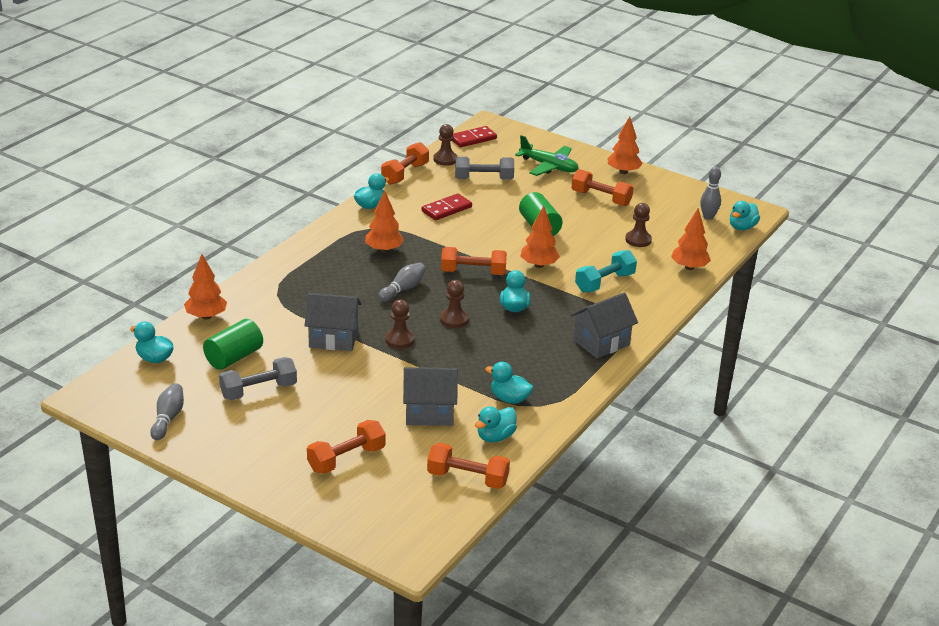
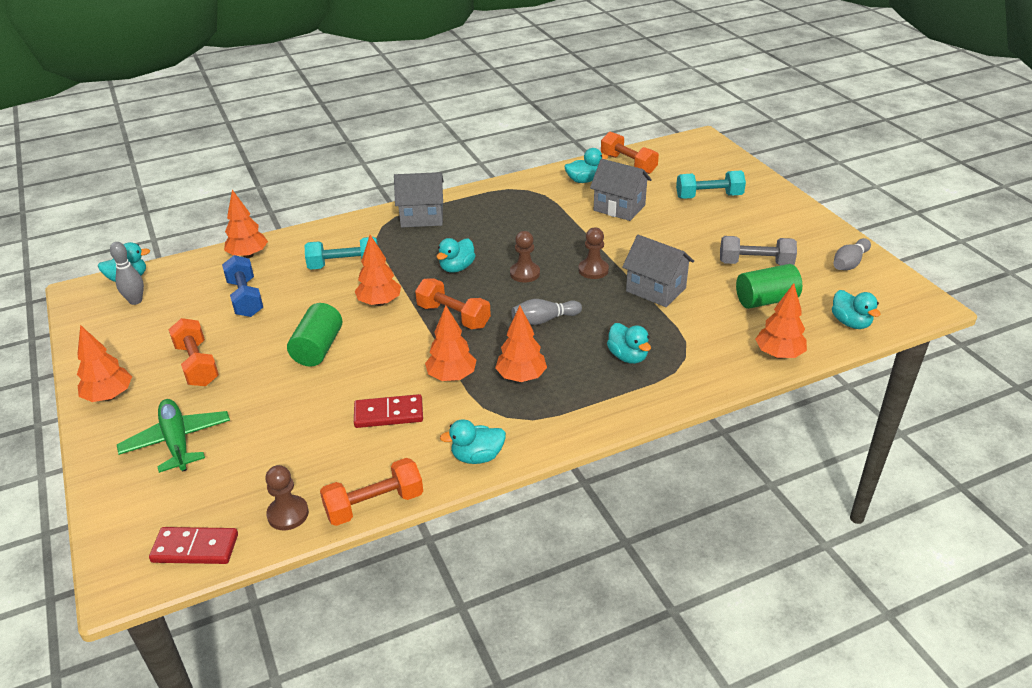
camera: 145 degrees left, 5 degrees up
orange dumbbell [307,420,386,474] -> turquoise dumbbell [676,170,746,199]
grey dumbbell [455,157,514,180] -> none
turquoise duck [485,362,533,404] -> turquoise duck moved to [607,323,651,364]
brown pawn [625,203,652,247] -> blue dumbbell [222,255,263,317]
none -> orange tree [425,305,476,381]

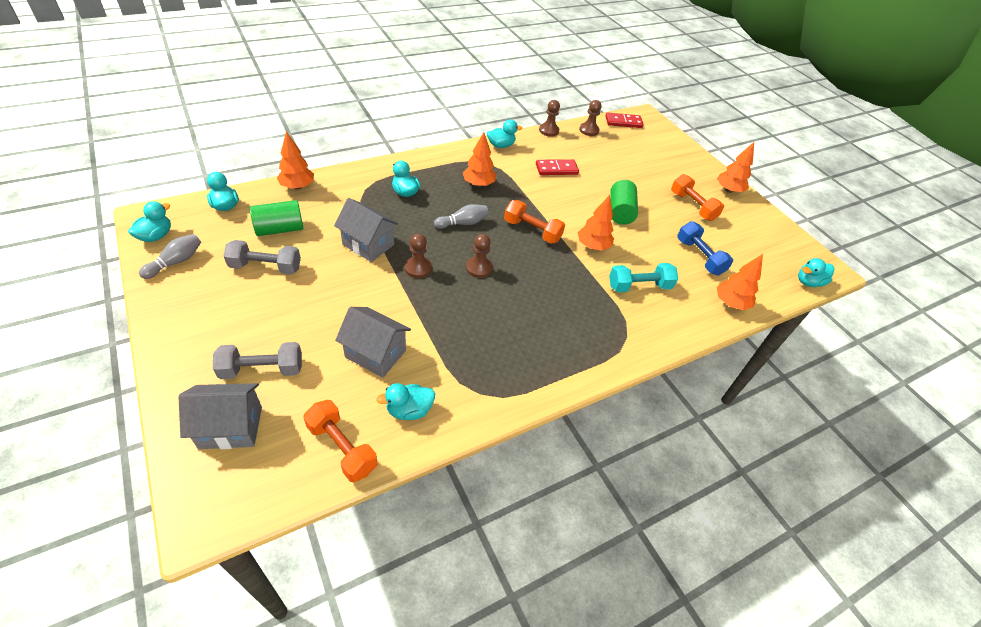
camera: 170 degrees right, 10 degrees up
grey bowling pin [110,242,144,305] -> none
green plane [117,399,230,473] -> none
orange dumbbell [320,458,423,526] -> brown pawn [539,100,560,137]
grey house [394,172,444,227] -> grey house moved to [178,383,262,449]
orange tree [425,305,476,381] -> none
turquoise duck [437,238,476,273] -> turquoise duck moved to [128,201,171,242]
turquoise dumbbell [676,170,746,199] -> grey dumbbell [213,342,302,379]

